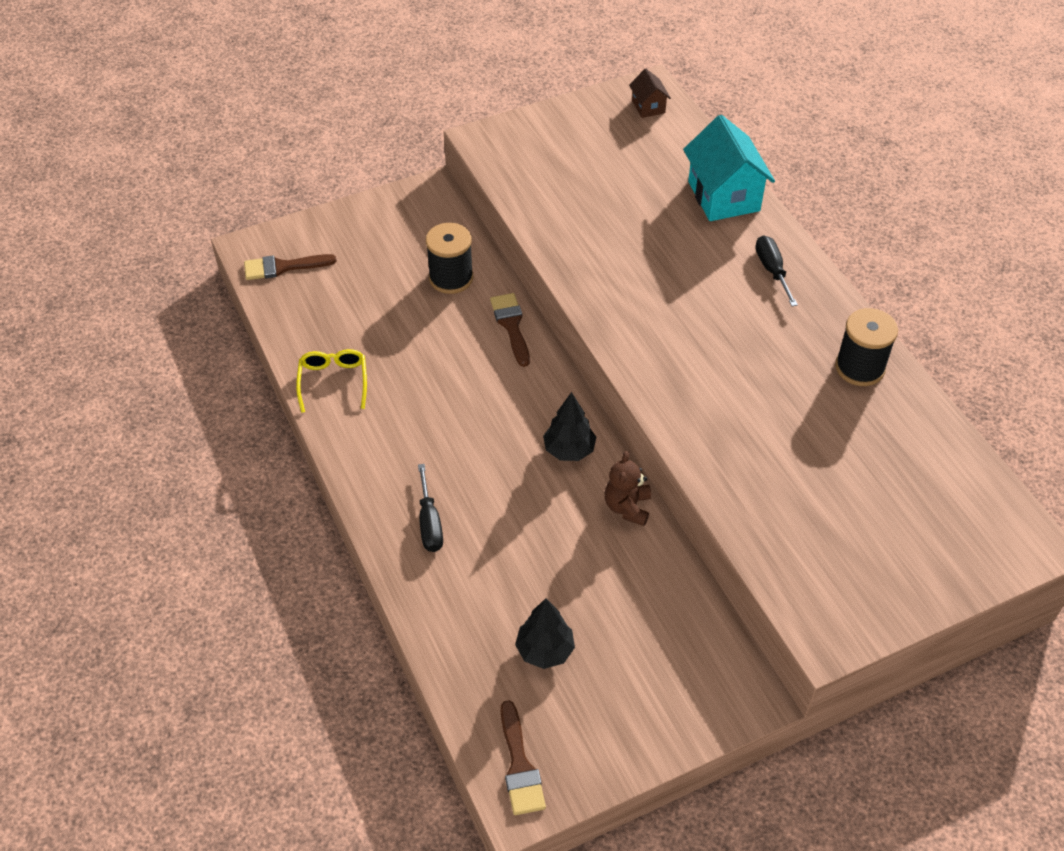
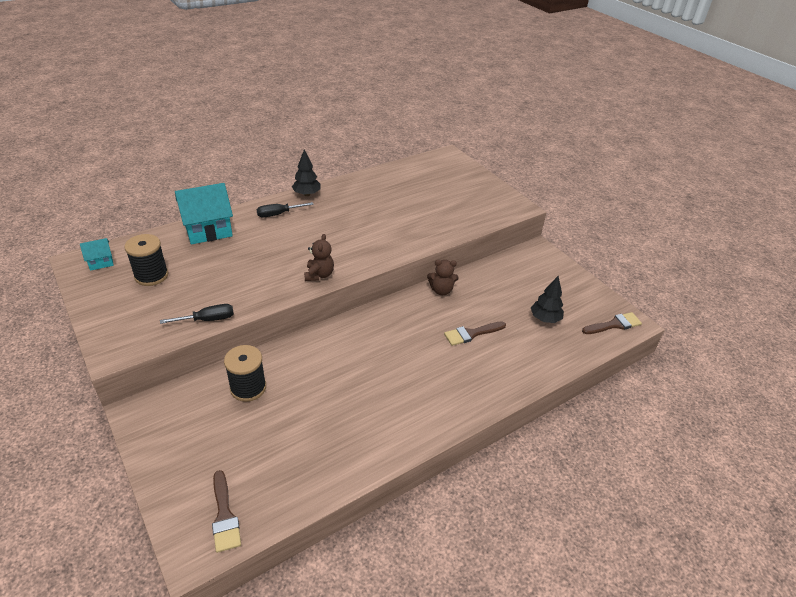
camera: 100 degrees left, 10 degrees down
yellow glasses [296,349,367,413] -> none
black screwdriver [418,464,443,552] -> black screwdriver moved to [160,304,234,324]
brown brush [490,293,530,367] -> brown brush moved to [444,321,506,346]
black tree [543,392,596,461] -> black tree moved to [292,150,321,196]
brown house [629,69,671,118] -> turquoise house [80,238,114,271]
black spool [835,308,898,386] -> black spool moved to [124,234,168,286]
none -> brown teddy bear [304,234,334,281]

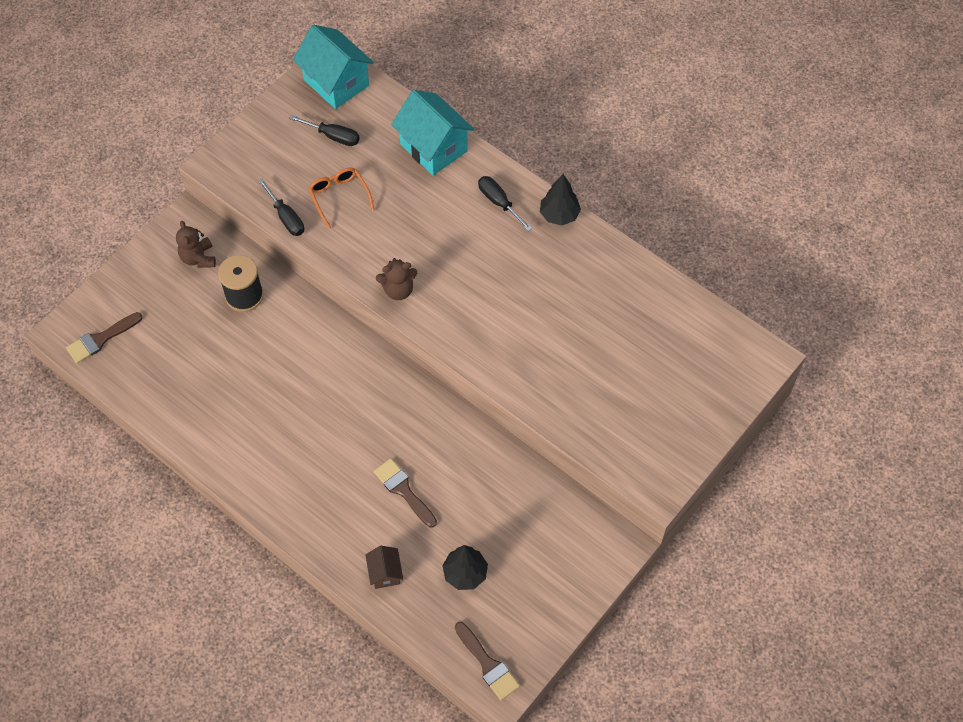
camera: 75 degrees right, 20 degrees up
turquoise house [80,238,114,271] -> turquoise house [293,25,374,109], size x2.02
black spool [124,234,168,286] -> black screwdriver [289,115,360,146]
brown teddy bear [427,260,459,295] -> brown teddy bear moved to [176,221,216,268]
none -> orange glasses [308,168,375,229]
none -> brown house [365,546,403,589]

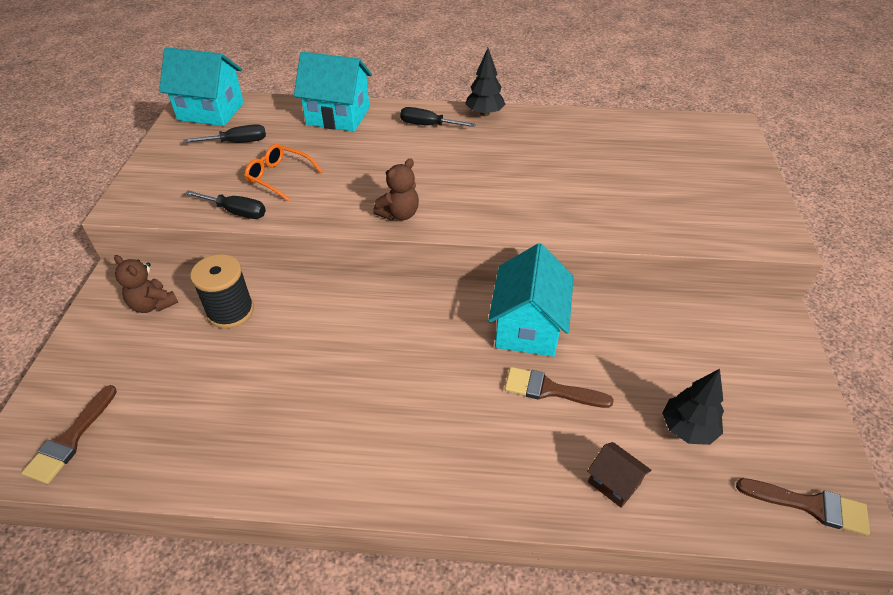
camera: 35 degrees left, 15 degrees down
none -> turquoise house [488,243,574,357]

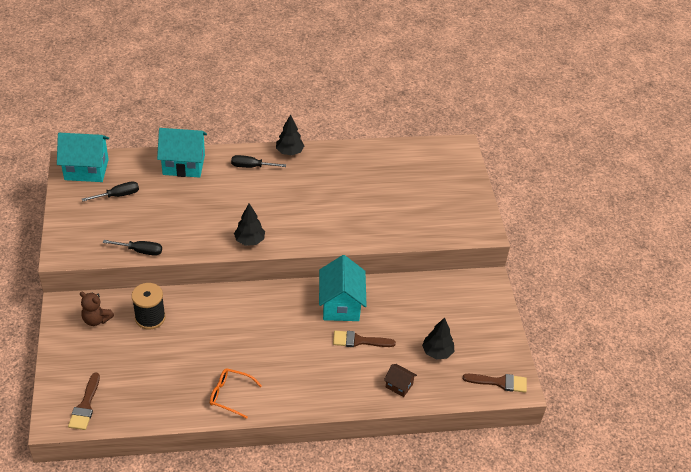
camera: 15 degrees left, 0 degrees up
orange glasses [244,144,323,202] -> orange glasses moved to [210,368,262,419]
brown teddy bear [373,158,419,220] -> black tree [234,203,265,246]

